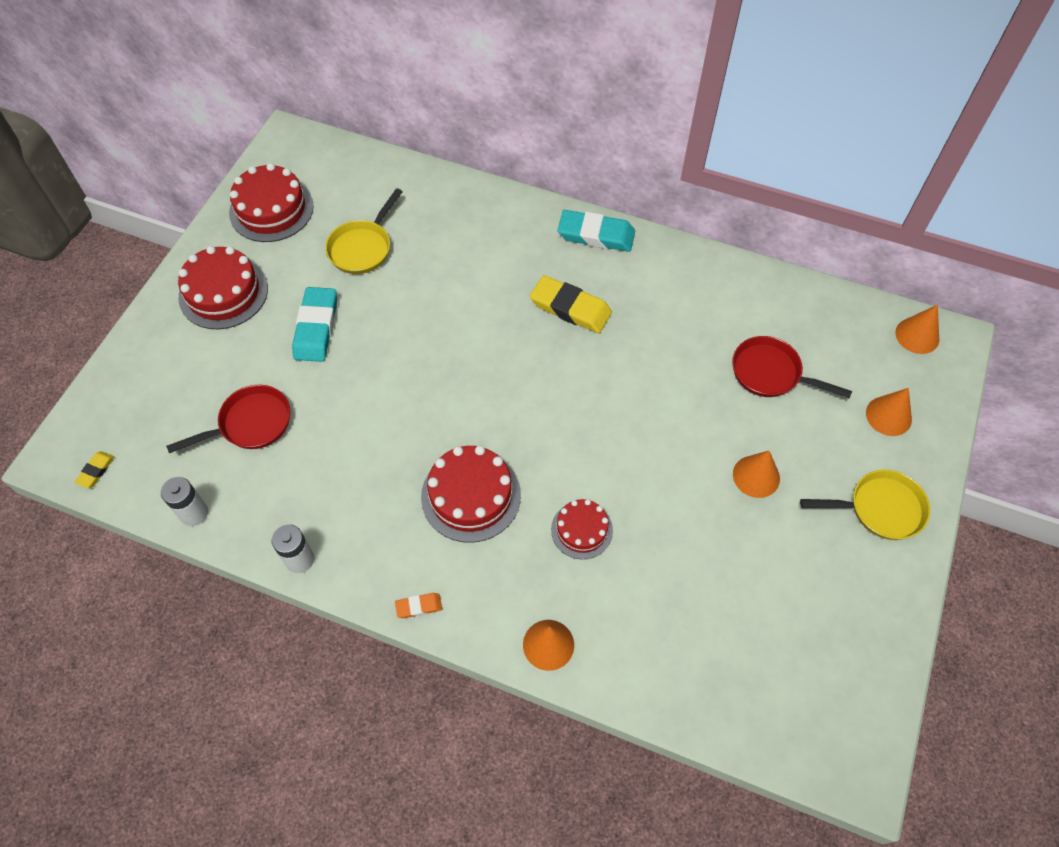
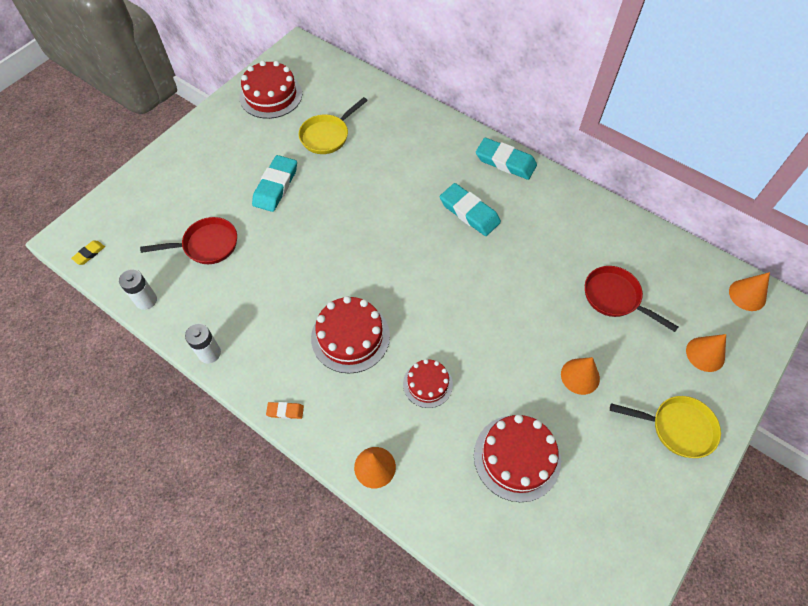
camera: 15 degrees right, 0 degrees up
red cake [178,246,268,329] -> red cake moved to [474,414,561,502]
yellow eraser [530,275,612,333] -> turquoise eraser [440,183,501,236]

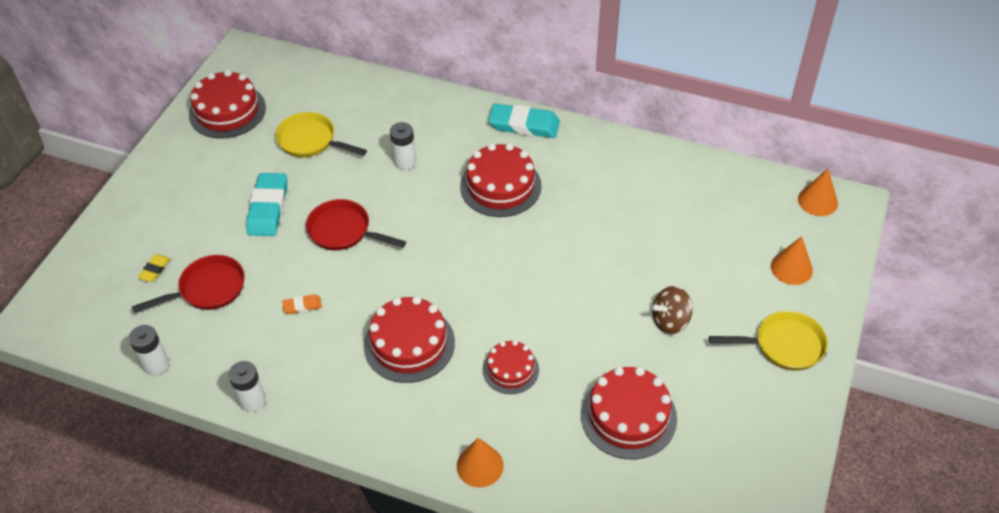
camera: 15 degrees left, 10 degrees down
yellow eraser [71,241,105,265] -> yellow eraser moved to [138,254,170,282]
orange eraser [266,402,304,419] -> orange eraser moved to [282,294,322,314]
yellow pan [299,97,368,154] -> yellow pan turned 90 degrees clockwise [275,112,367,157]
turquoise eraser [440,183,501,236] -> red cake [460,143,542,217]
orange cone [561,357,600,395] -> brown spinning top [652,286,693,334]
red pan [585,266,678,332] -> red pan moved to [306,199,406,250]
none -> white battery [390,122,416,170]

